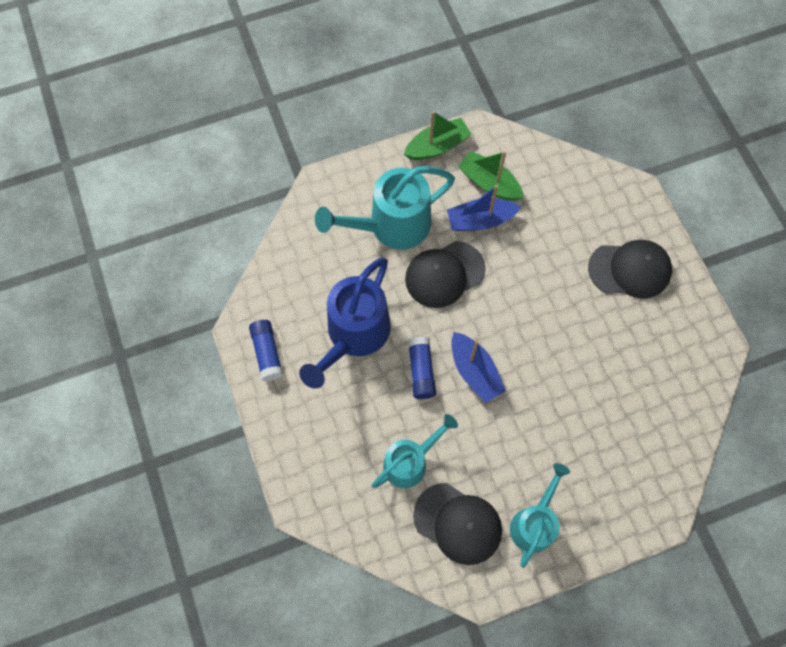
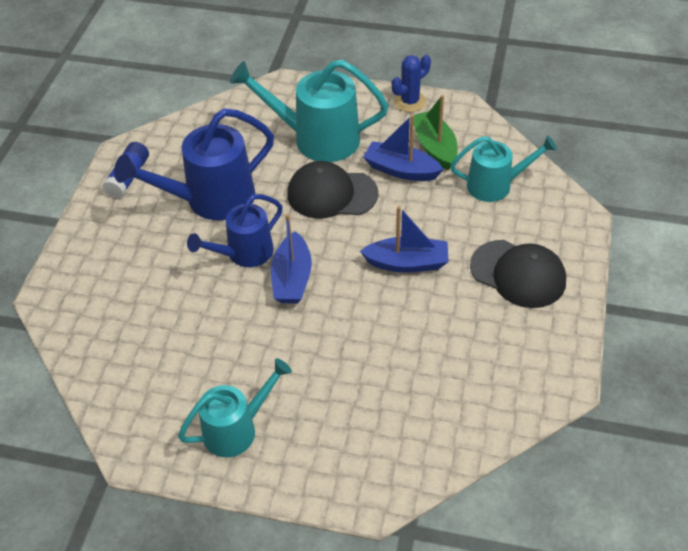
camera: 35 degrees right, 20 degrees down
turquoise watering can [372,414,458,488] -> turquoise watering can moved to [450,135,557,202]
green boat [404,111,472,160] -> blue cactus [392,55,431,112]
blue glue stick [408,337,436,399] -> blue watering can [187,194,283,267]
black cap [413,483,502,565] -> none
none -> blue boat [360,206,449,273]

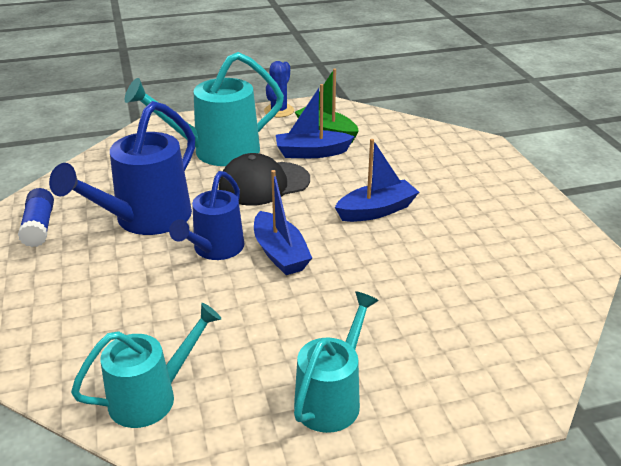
camera: 30 degrees left, 15 degrees down
turquoise watering can [450,135,557,202] -> turquoise watering can moved to [71,303,222,428]
black cap [470,240,566,308] -> none

